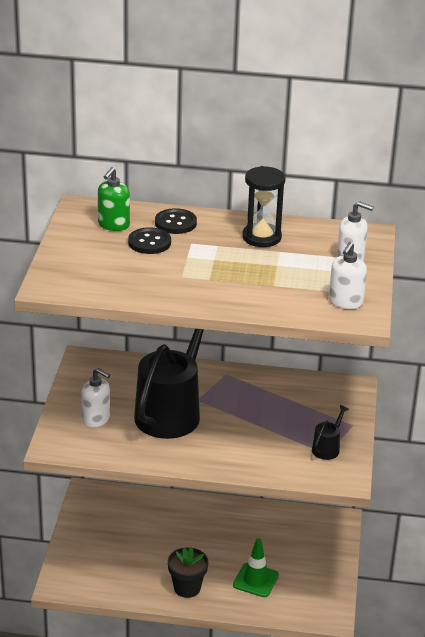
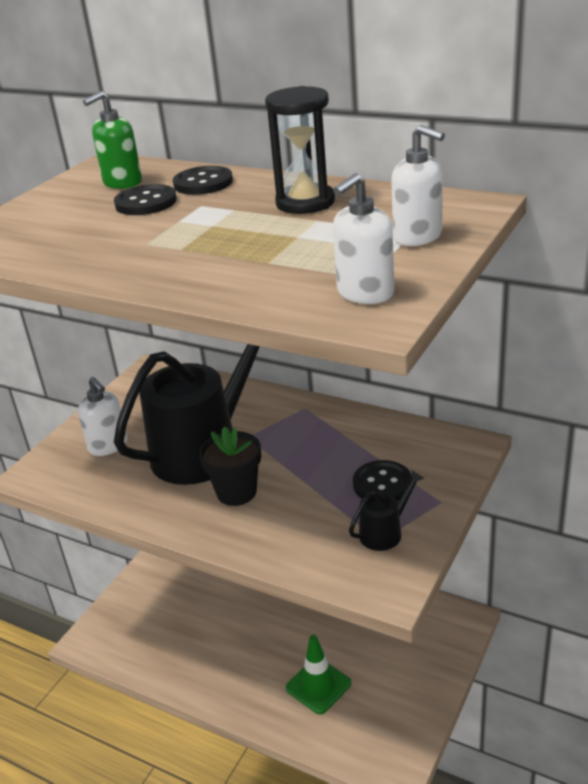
camera: 25 degrees right, 0 degrees up
black flower pot [168,547,208,598] -> black flower pot moved to [199,426,261,506]
none -> black button [353,460,412,501]

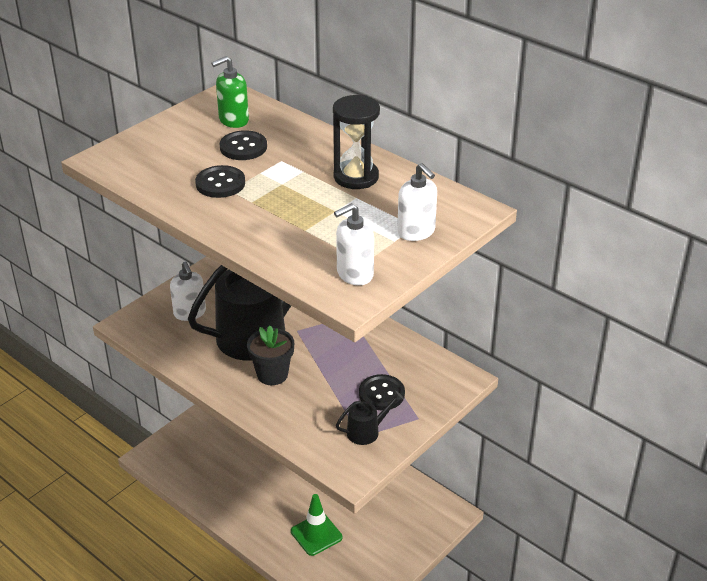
camera: 10 degrees right, 5 degrees up
black button [173,166,233,195] -> black button moved to [195,165,245,198]

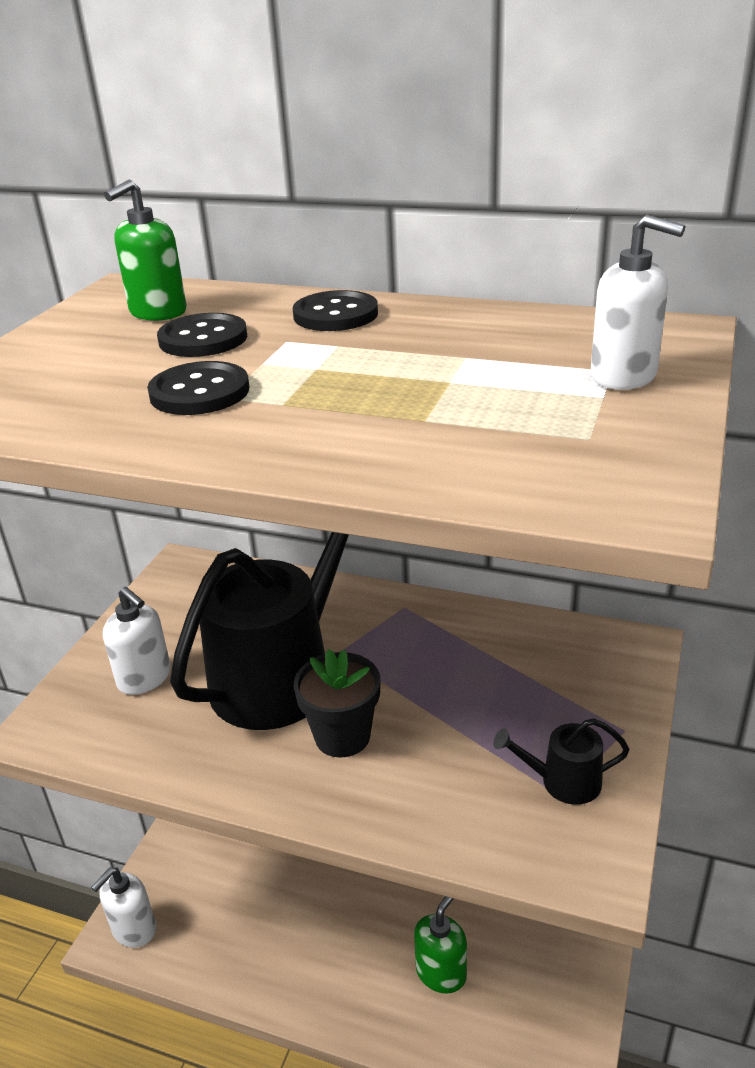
camera: 20 degrees left, 5 degrees down
green traffic cone [291,494,343,556] -> green soap dispenser [414,896,467,994]
black hourglass [333,95,380,189] -> none
white soap dispenser [334,203,374,285] -> white soap dispenser moved to [91,867,156,948]
black watering can [336,391,404,445] -> black watering can turned 135 degrees counterclockwise [493,718,630,805]
black button [359,374,405,411] -> black button moved to [293,290,378,331]

